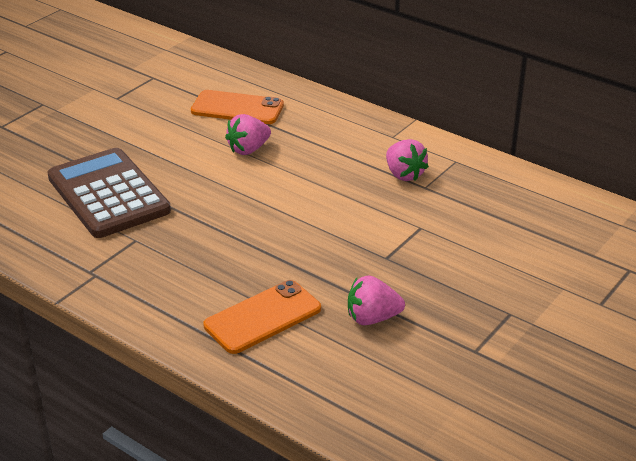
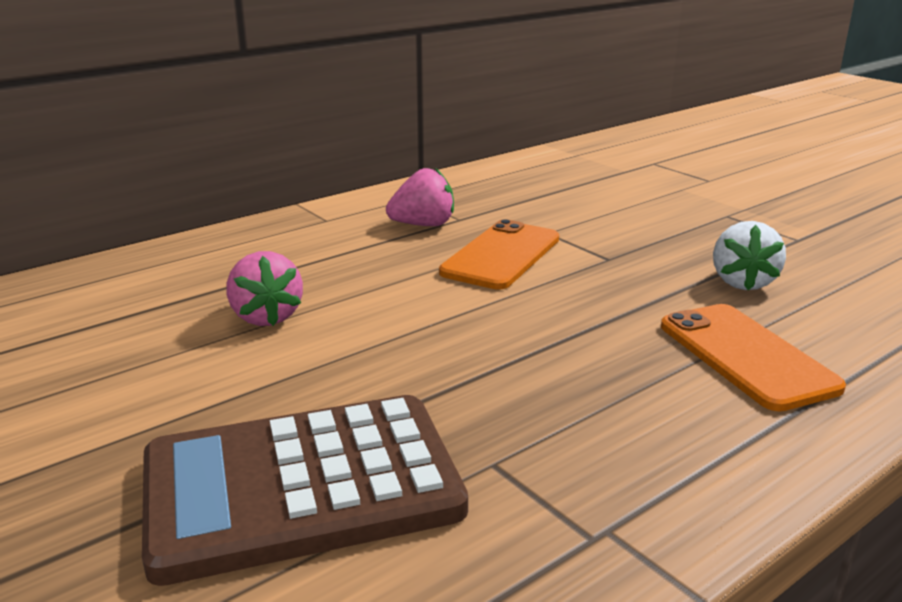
camera: 75 degrees left, 10 degrees down
orange phone [191,90,284,124] -> orange phone moved to [439,219,559,290]
pink strawberry [348,275,405,325] -> white strawberry [713,221,786,290]

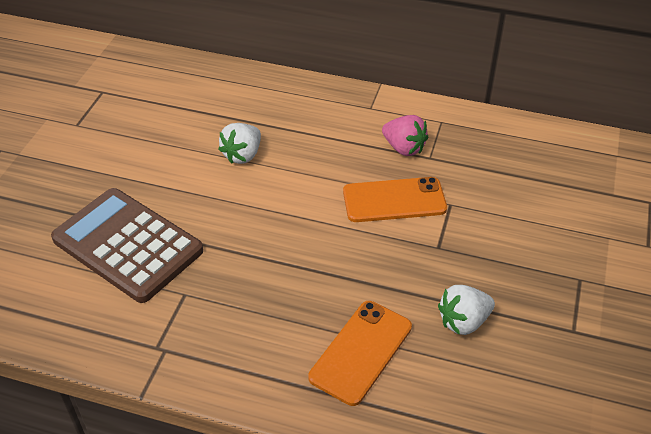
camera: 55 degrees right, 20 degrees up
pink strawberry [227,251,303,326] -> white strawberry [219,123,261,164]

